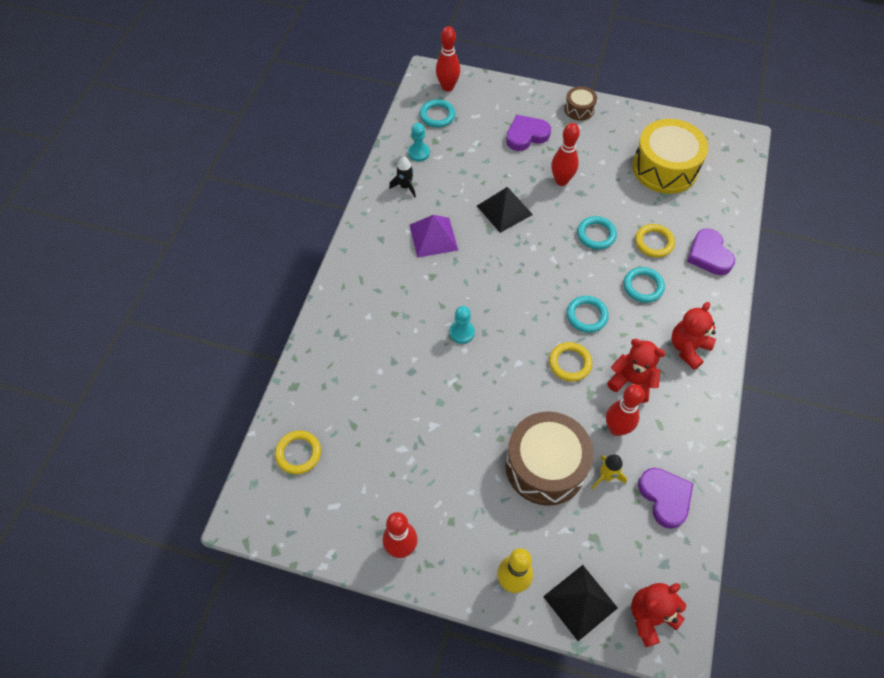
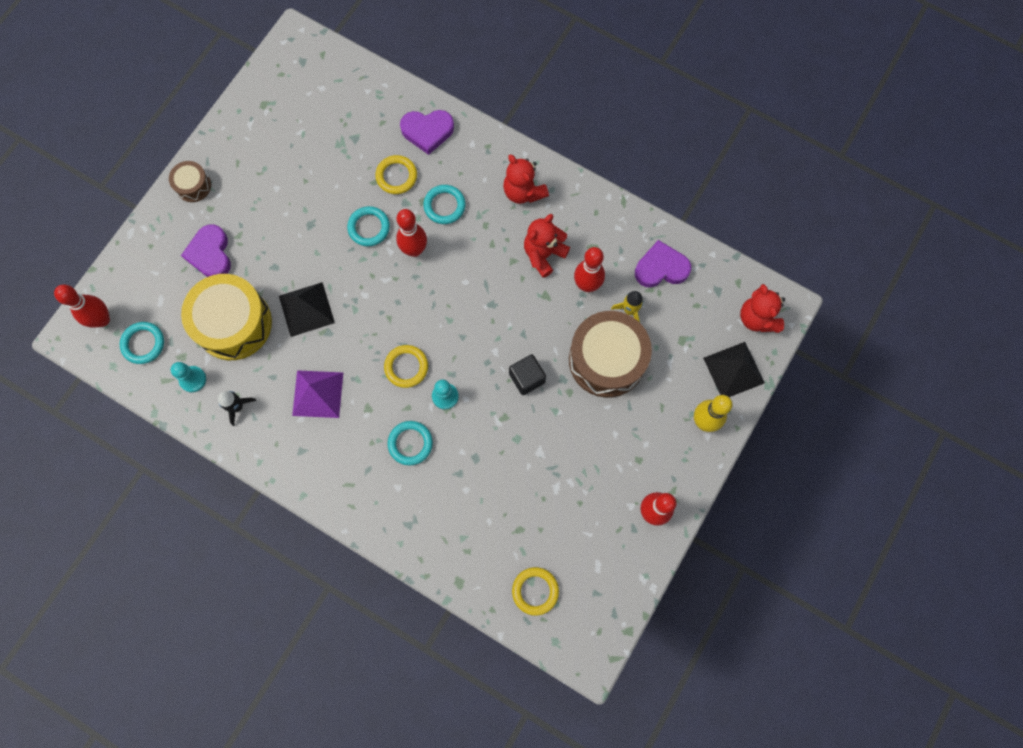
camera: 75 degrees left, 15 degrees up
yellow ring [549,342,592,382] -> yellow ring moved to [384,345,428,388]
red bowling pin [551,123,580,186] -> red bowling pin moved to [396,209,427,257]
turquoise ring [567,296,609,333] -> turquoise ring moved to [388,421,433,465]
yellow drum [633,119,708,194] -> yellow drum moved to [181,274,272,360]
none -> black cube [509,354,546,395]

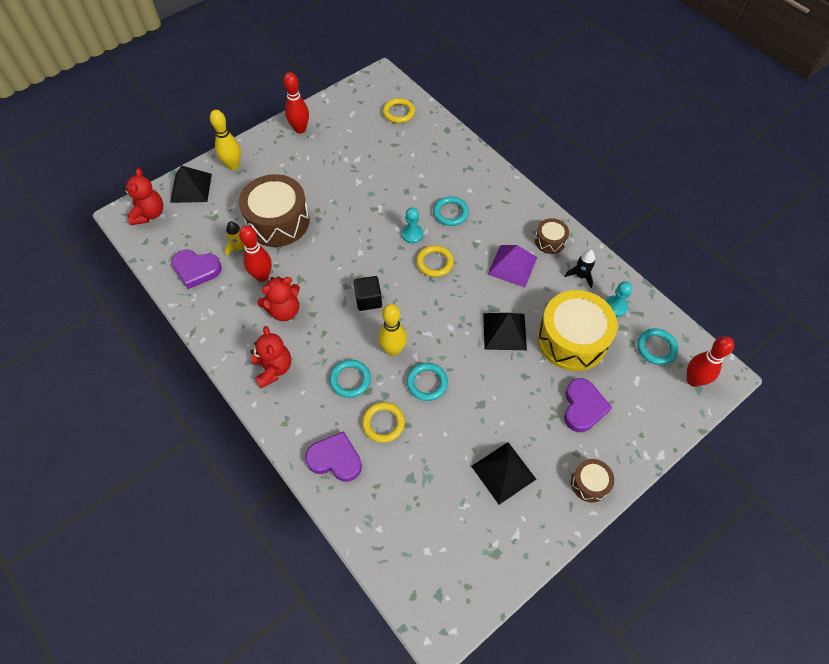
camera: 160 degrees left, 15 degrees down
red bowling pin [396,209,427,257] -> yellow bowling pin [378,304,407,356]
black cube [509,354,546,395] -> black cube moved to [354,276,382,311]
none -> black pyramid [471,442,536,505]
none -> brown drum [535,218,569,254]

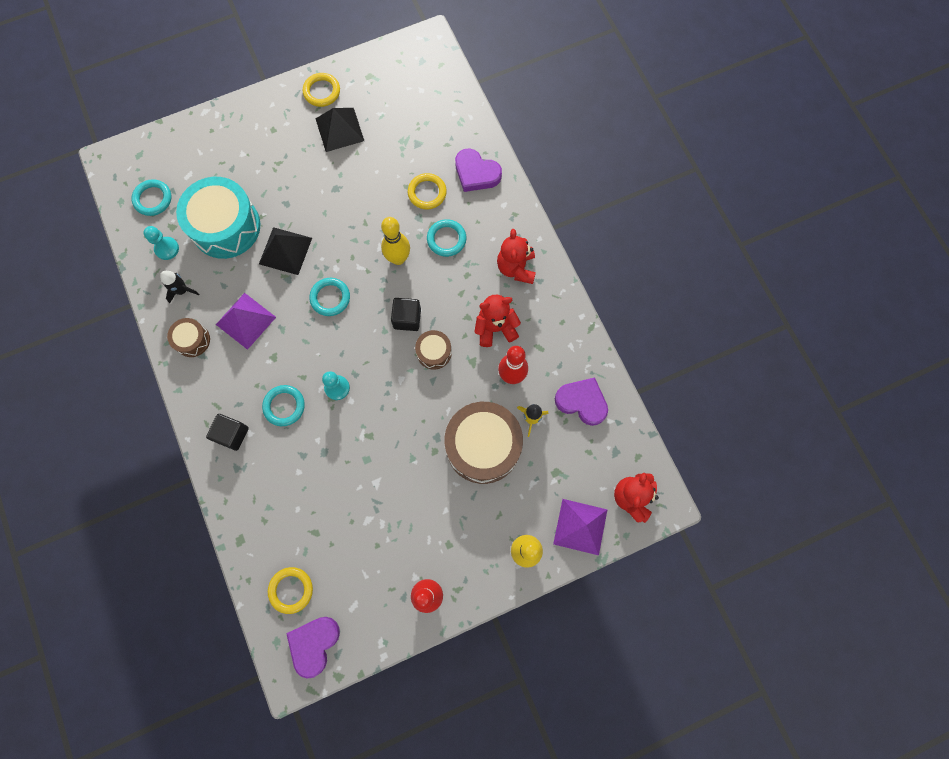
camera: 165 degrees left, 15 degrees up
black pyramid [170,165,212,203] -> purple pyramid [553,499,607,555]
turquoise ring [406,363,448,401] -> turquoise ring moved to [309,278,350,316]
yellow ring [416,245,454,277] -> yellow ring moved to [303,73,340,107]
yellow drum [537,290,617,371] -> turquoise drum [176,177,261,259]
purple heart [564,378,612,432] -> purple heart moved to [286,617,340,679]
brown drum [571,459,614,502] -> brown drum moved to [415,330,452,370]
red bowling pin [687,336,734,387] -> none
none -> black cube [206,414,249,451]

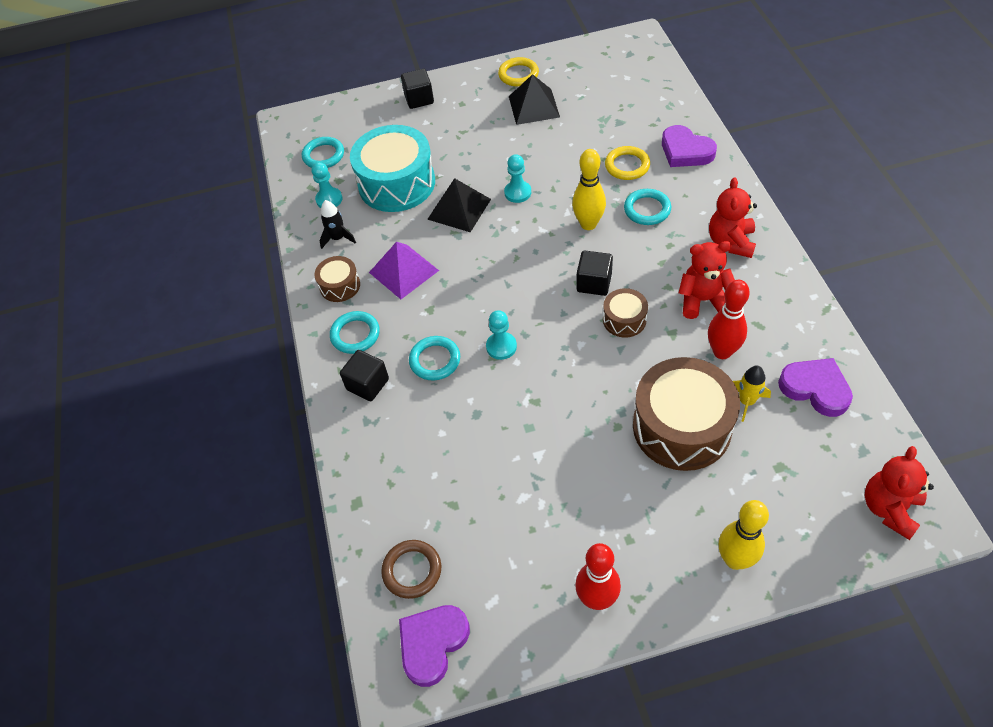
camera: 15 degrees right, 20 degrees down
yellow ring [268,567,313,614] -> brown ring [381,540,441,599]
turquoise ring [309,278,350,316] -> turquoise ring moved to [330,311,380,354]
purple pyramid [553,499,607,555] -> none
none -> black cube [401,69,434,109]
none -> turquoise pawn [504,154,531,203]

